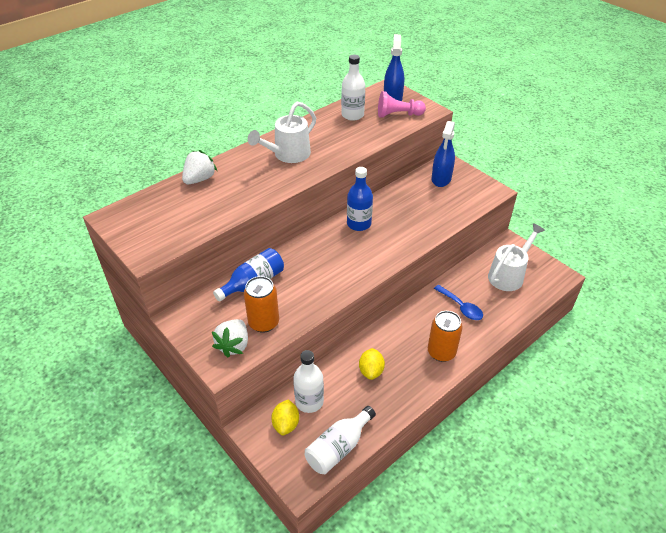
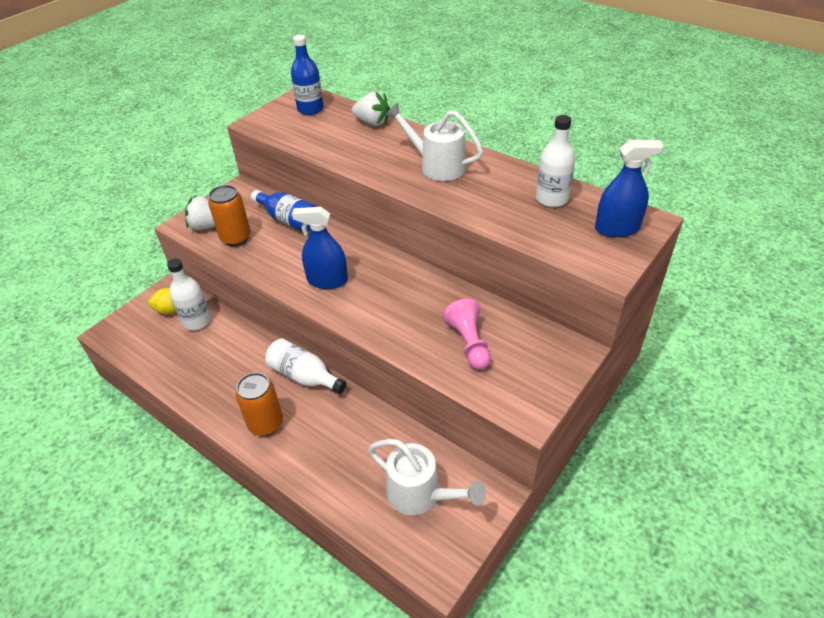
camera: 80 degrees right, 0 degrees up
white bottle [305,406,376,474] -> white bottle moved to [265,338,347,394]
blue bottle [347,167,373,231] -> blue bottle moved to [291,35,324,115]
yellow lemon [359,348,385,380] -> none
pink pawn [378,91,426,118] -> pink pawn moved to [443,299,491,370]
blue spray bottle [432,121,455,187] -> blue spray bottle moved to [292,207,348,289]
blue spoon [434,285,483,320] -> none

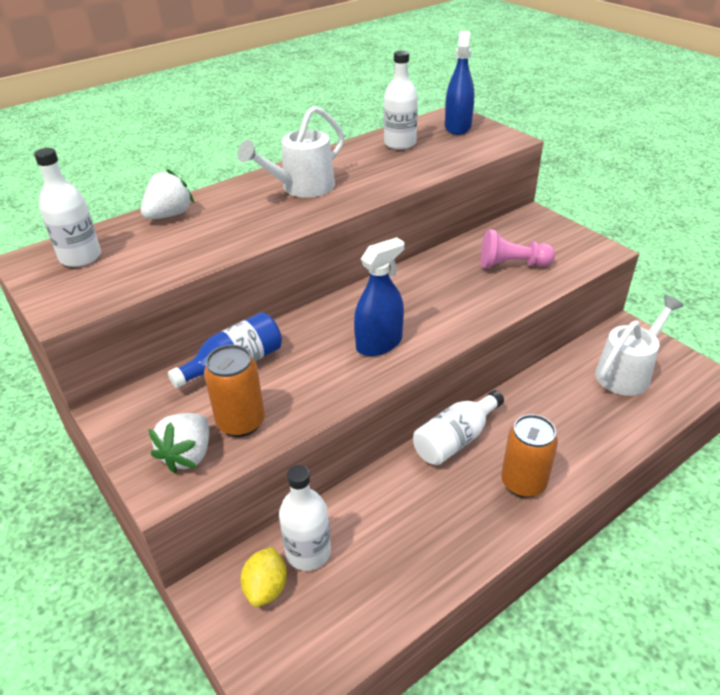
camera: 75 degrees left, 5 degrees down
blue bottle [291,35,324,115] -> white bottle [34,148,101,267]
blue spray bottle [292,207,348,289] -> blue spray bottle turned 150 degrees counterclockwise [354,237,405,356]

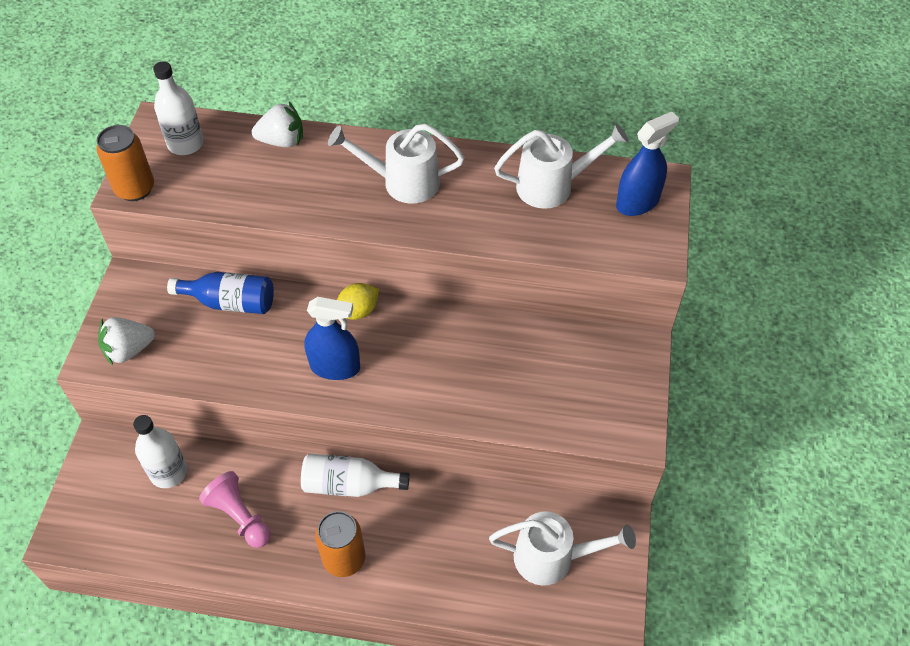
camera: 45 degrees right, 15 degrees up
orange can [204,345,265,437] -> orange can moved to [96,125,154,201]
yellow lemon [241,547,287,607] -> yellow lemon moved to [337,283,379,320]
white bottle [384,50,418,150] -> white watering can [494,123,629,209]
pink pawn [481,229,555,269] -> pink pawn moved to [199,471,271,548]

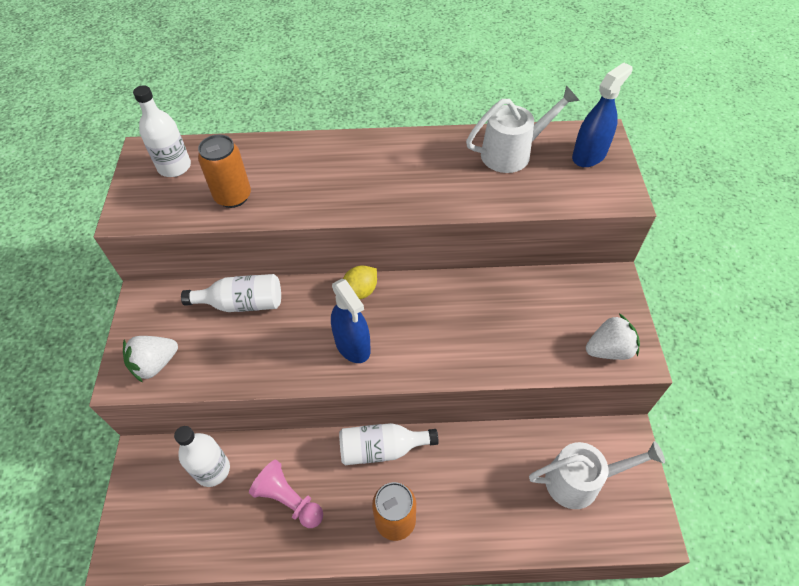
camera: 10 degrees left, 0 degrees up
orange can [96,125,154,201] -> orange can moved to [198,134,251,208]
blue bottle [167,272,274,314] -> white bottle [181,274,281,312]
white strawberry [252,102,303,147] -> white strawberry moved to [586,313,640,360]
blue spray bottle [304,297,360,380] -> blue spray bottle turned 60 degrees clockwise [331,279,371,363]
white watering can [328,123,464,204] -> none

